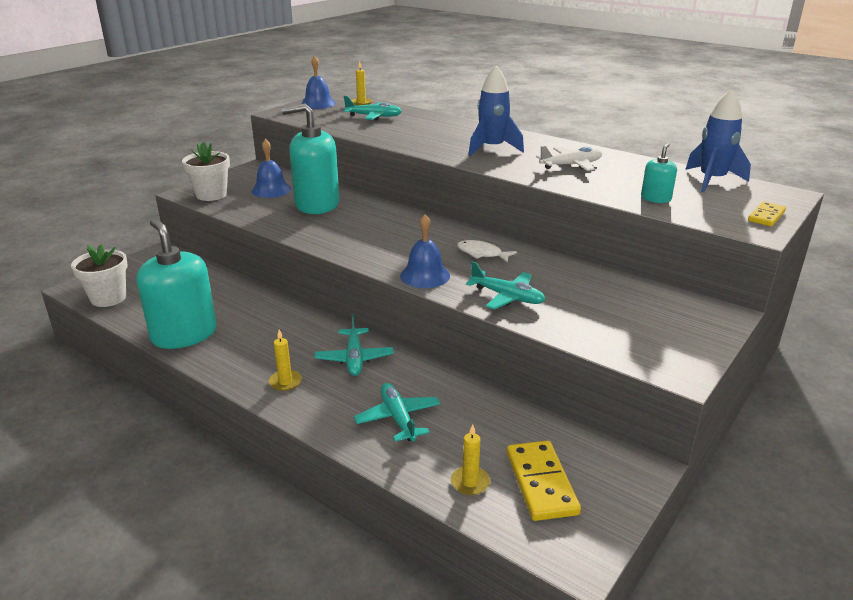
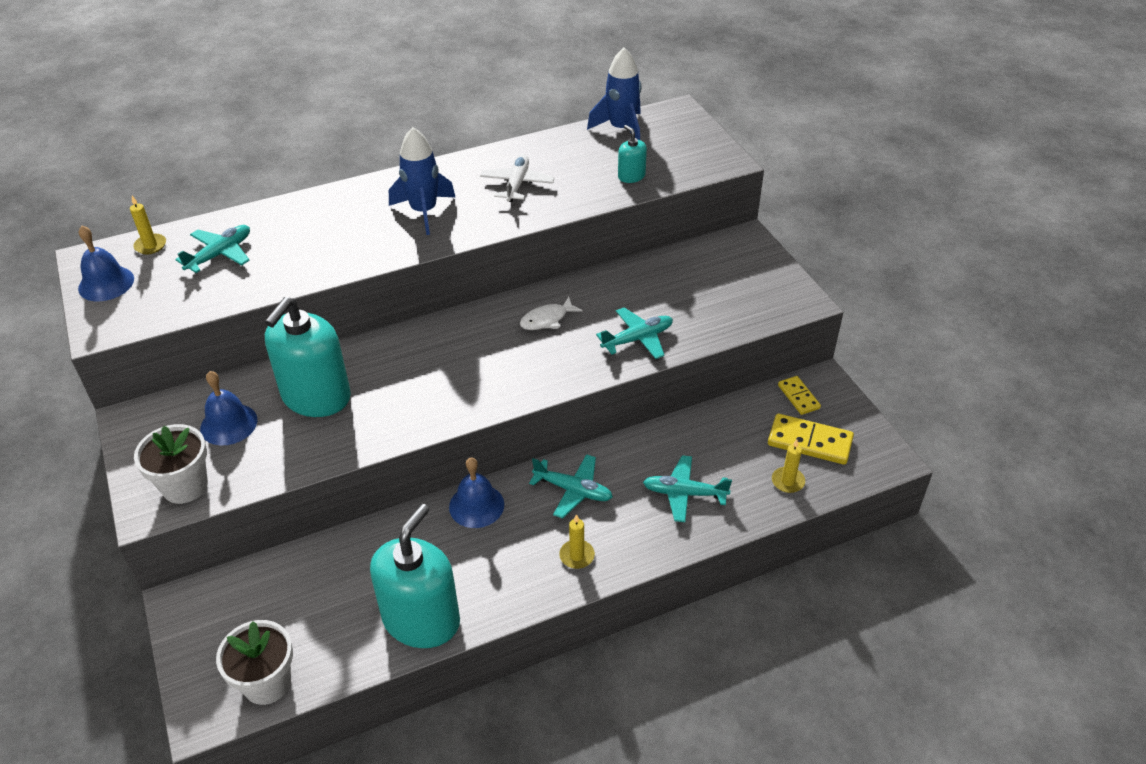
camera: 60 degrees left, 15 degrees up
turquoise soap dispenser [136,219,217,349] -> turquoise soap dispenser turned 120 degrees clockwise [370,504,460,648]
blue bell [400,214,450,288] -> blue bell moved to [449,457,504,528]
yellow domino [748,202,786,226] -> yellow domino moved to [778,376,821,415]

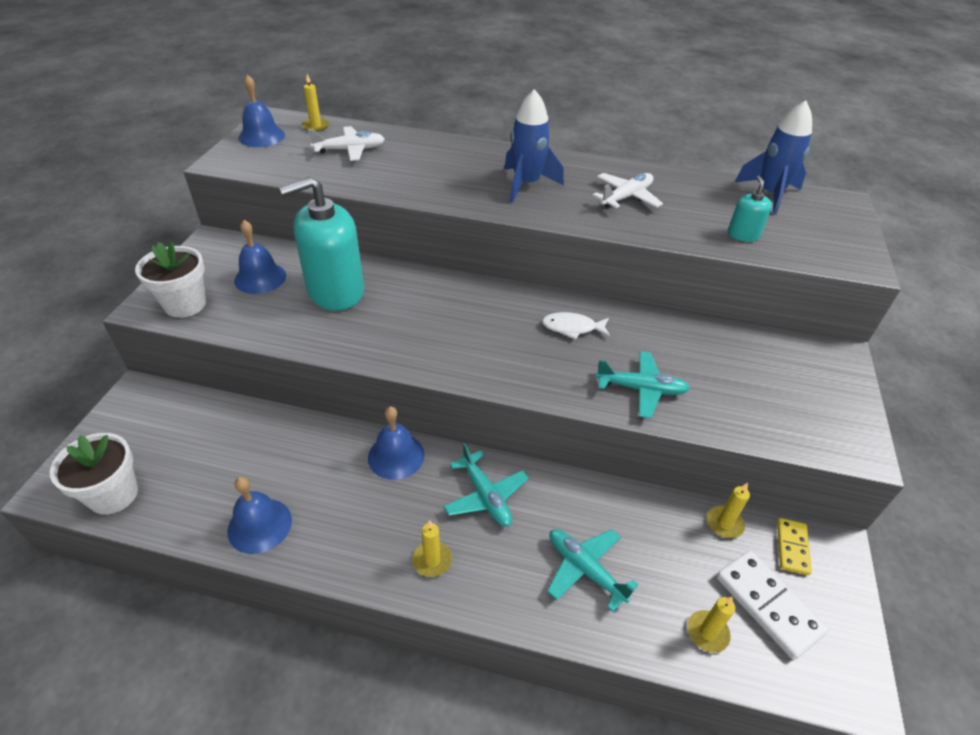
camera: 35 degrees right, 0 degrees up
turquoise plane [175,225,250,273] -> white plane [308,126,385,161]
turquoise soap dispenser [370,504,460,648] -> blue bell [227,477,292,554]
yellow domino [768,414,854,465] -> white domino [716,550,829,660]
none -> yellow candle [707,483,750,538]

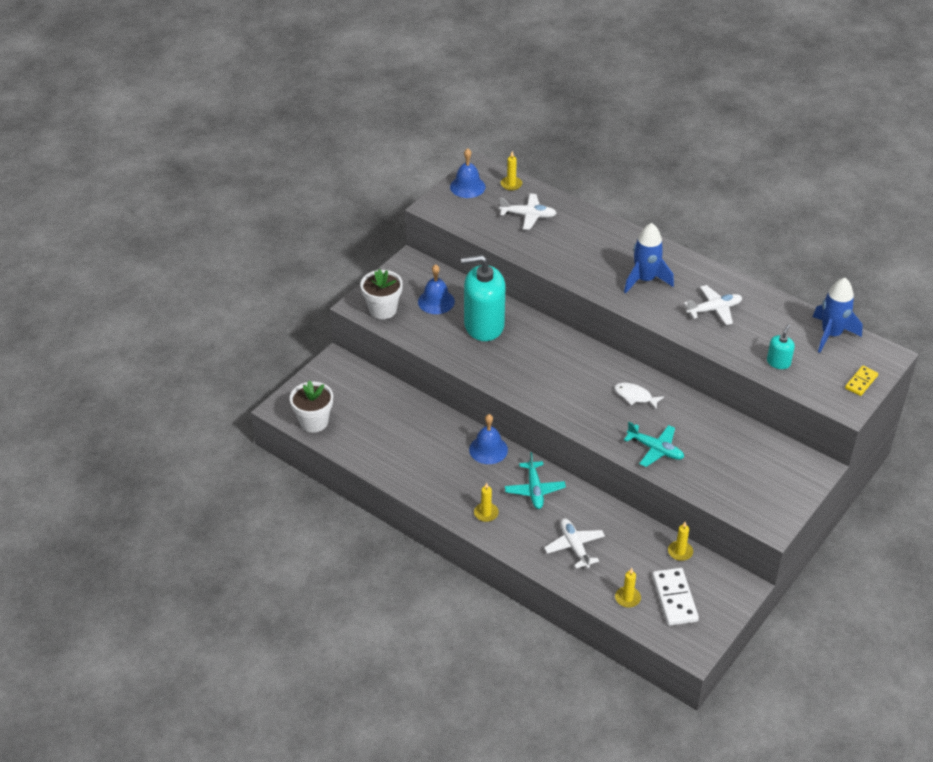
camera: 25 degrees right, 0 degrees up
blue bell [227,477,292,554] -> none
turquoise plane [547,529,639,612] -> white plane [544,518,605,568]
yellow domino [777,518,812,575] -> yellow domino moved to [845,366,878,396]

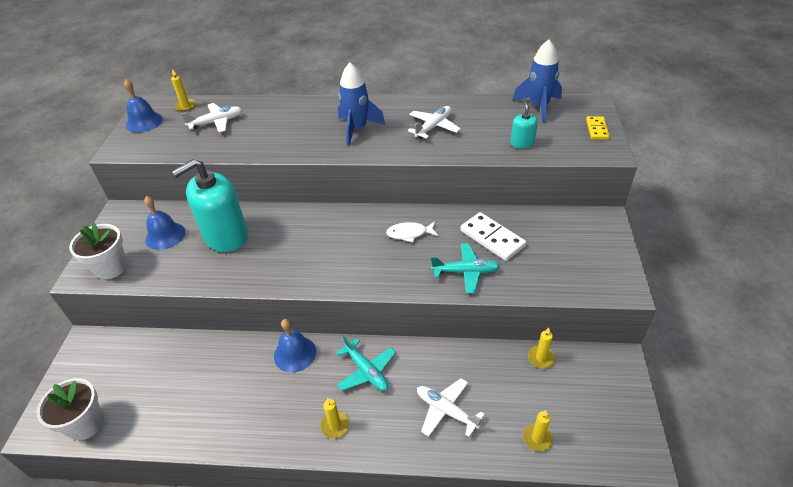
camera: 30 degrees left, 0 degrees up
white domino [652,568,699,626] -> white domino moved to [460,212,526,261]

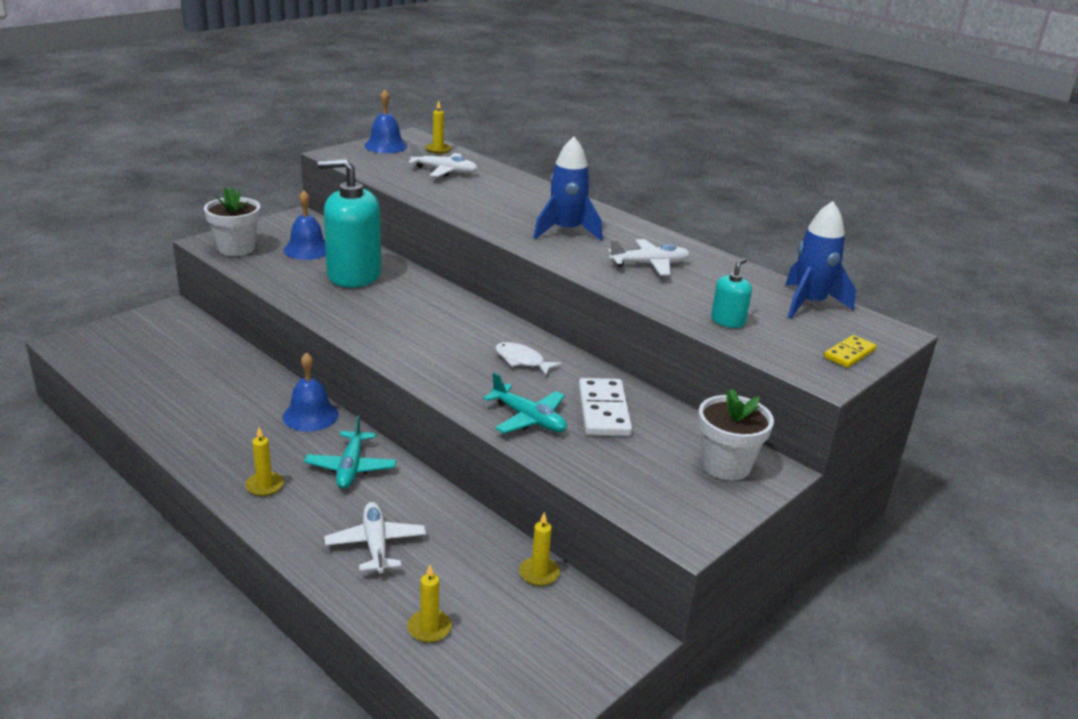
camera: 35 degrees right, 15 degrees down
white flower pot [37,378,104,440] -> white flower pot moved to [698,389,774,480]

